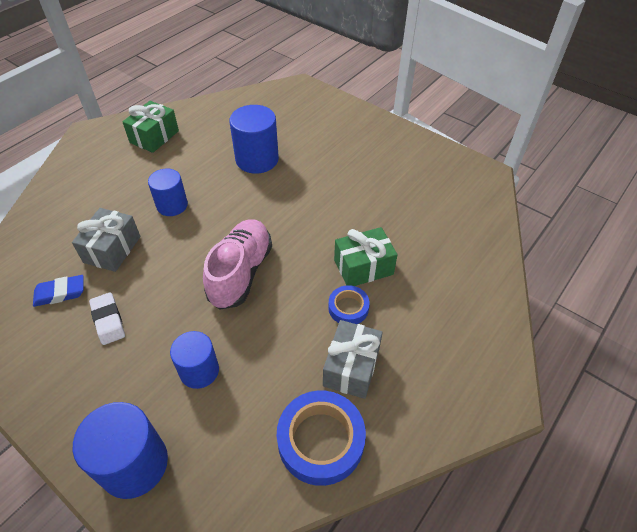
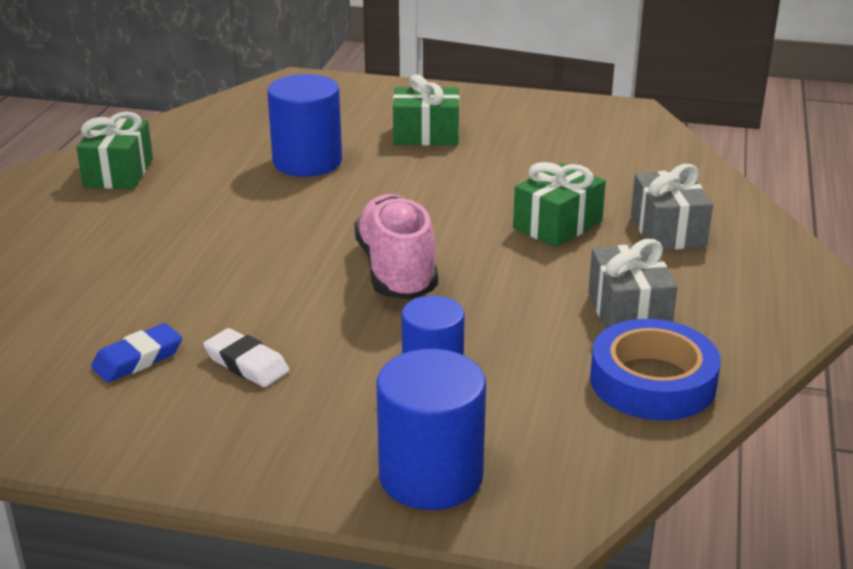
camera: 25 degrees left, 20 degrees down
grey gift [72,208,140,272] -> grey gift moved to [631,164,713,250]
blue cylinder [148,168,188,216] -> none
blue tape [328,285,370,324] -> none
none -> green gift [393,74,459,145]

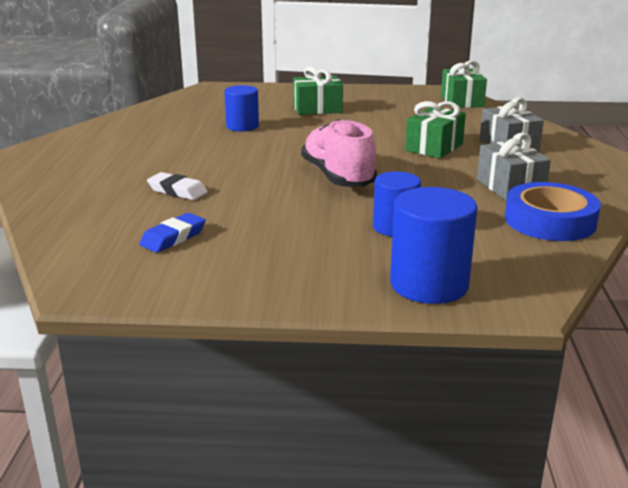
camera: 10 degrees left, 5 degrees down
green gift [76,112,153,189] -> green gift moved to [441,60,487,108]
white eraser [203,328,290,387] -> white eraser moved to [147,172,208,200]
blue cylinder [267,74,342,177] -> blue cylinder [224,85,259,132], size x0.66

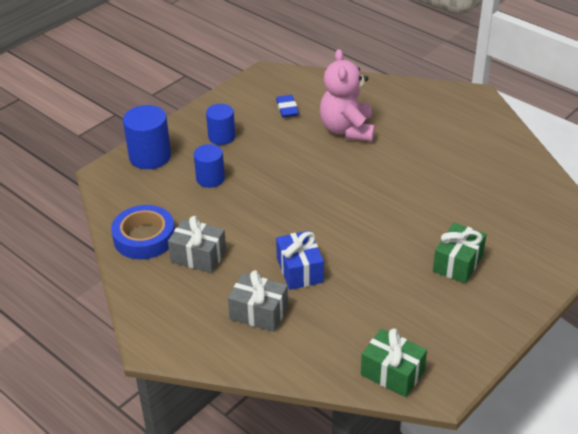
camera: 130 degrees right, 15 degrees up
white eraser [147,172,208,200] -> pink teddy bear [320,49,375,141]
blue cylinder [224,85,259,132] -> blue cylinder moved to [206,104,235,145]
pink shoe [301,119,377,187] -> none
green gift [405,101,466,158] -> blue gift [276,230,324,290]

